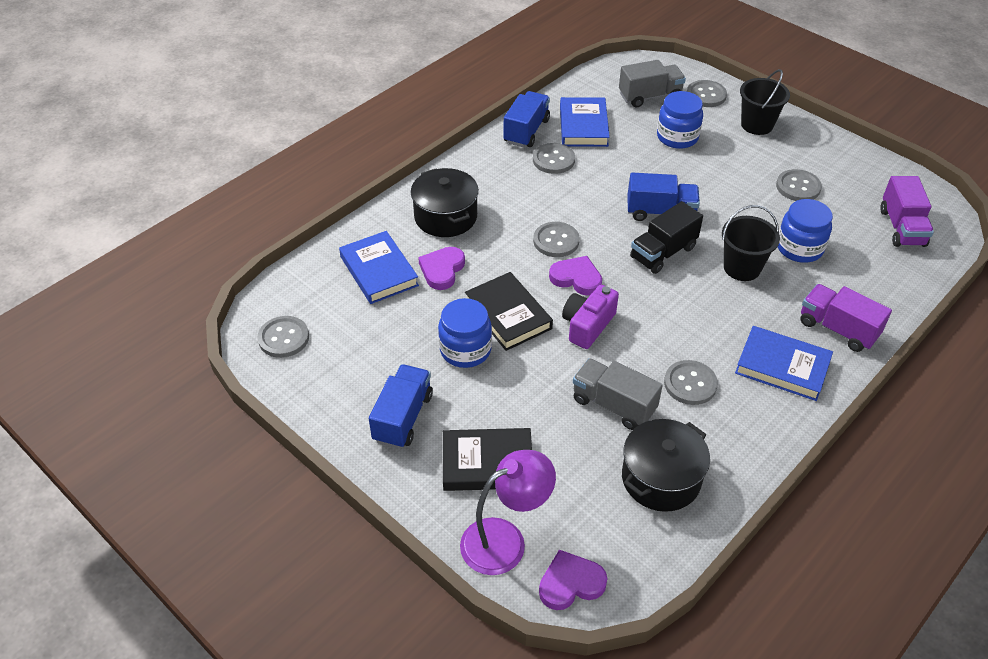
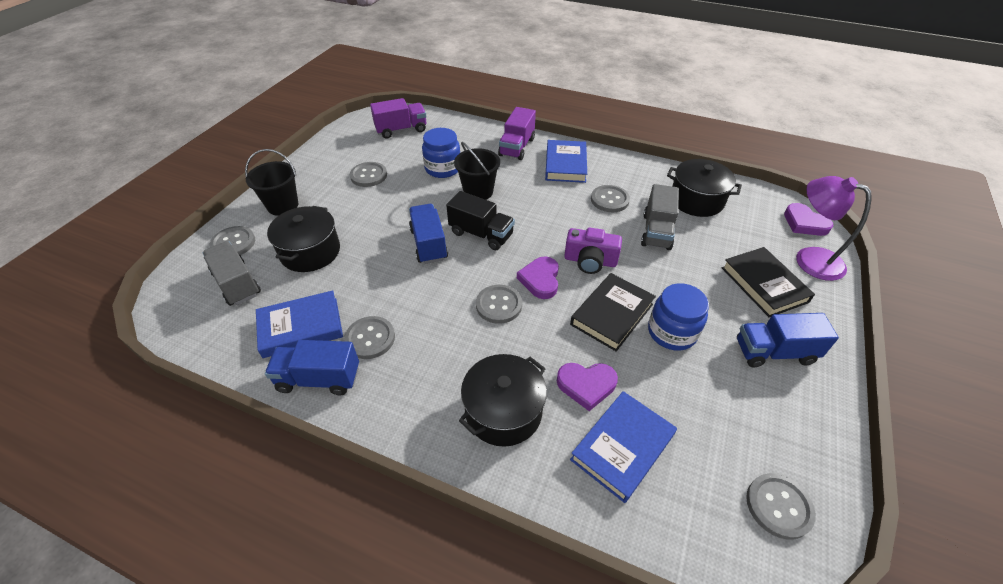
camera: 110 degrees left, 0 degrees up
blue jar [657,91,703,149] -> black pot [267,206,340,272]

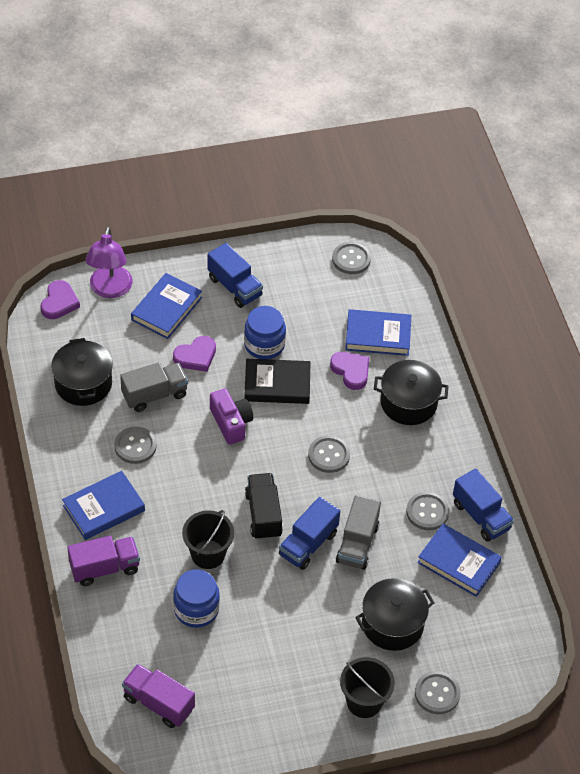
camera: 130 degrees left, 5 degrees up
grey truck [203,241,261,306] -> grey truck moved to [336,495,381,570]
grey button [350,162,387,187] -> none
purple heart [517,256,559,299] -> purple heart moved to [173,336,216,372]
black book [722,247,815,317] -> blue book [131,273,202,339]

